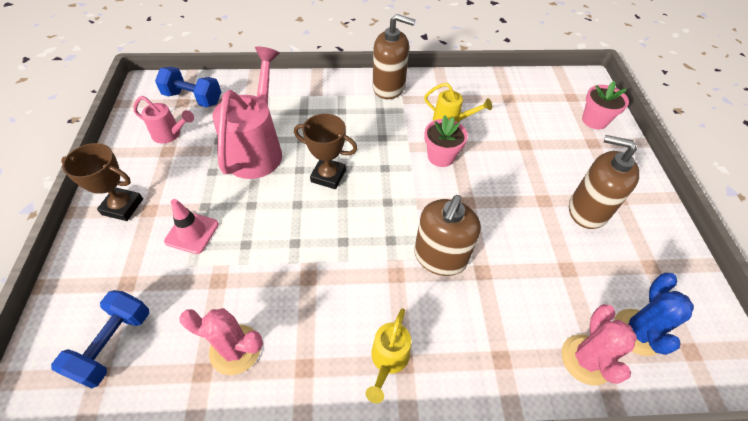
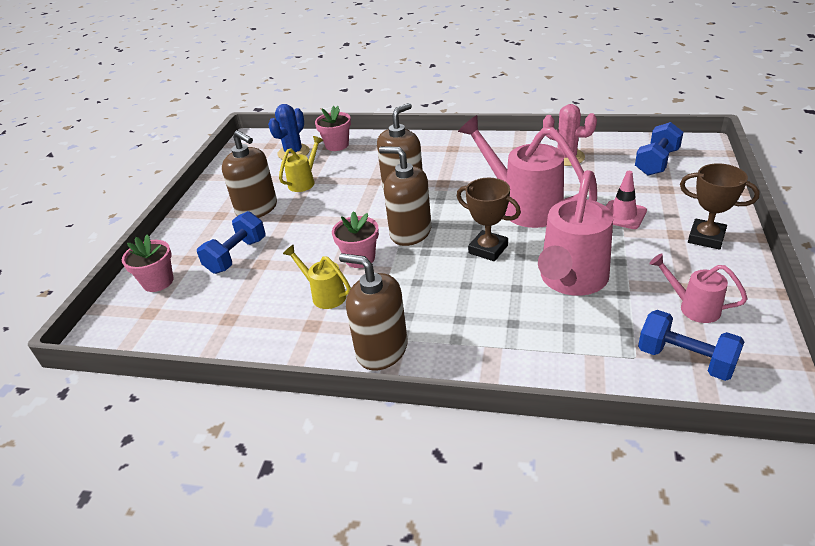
camera: 160 degrees left, 15 degrees down
yellow watering can [366,308,411,403] -> yellow watering can moved to [279,136,324,192]
pink cactus [562,304,637,386] -> pink flower pot [315,106,351,151]
none -> blue dumbbell [197,211,266,274]
none -> brown soap dispenser [379,147,431,246]
none -> pink watering can [458,115,589,228]

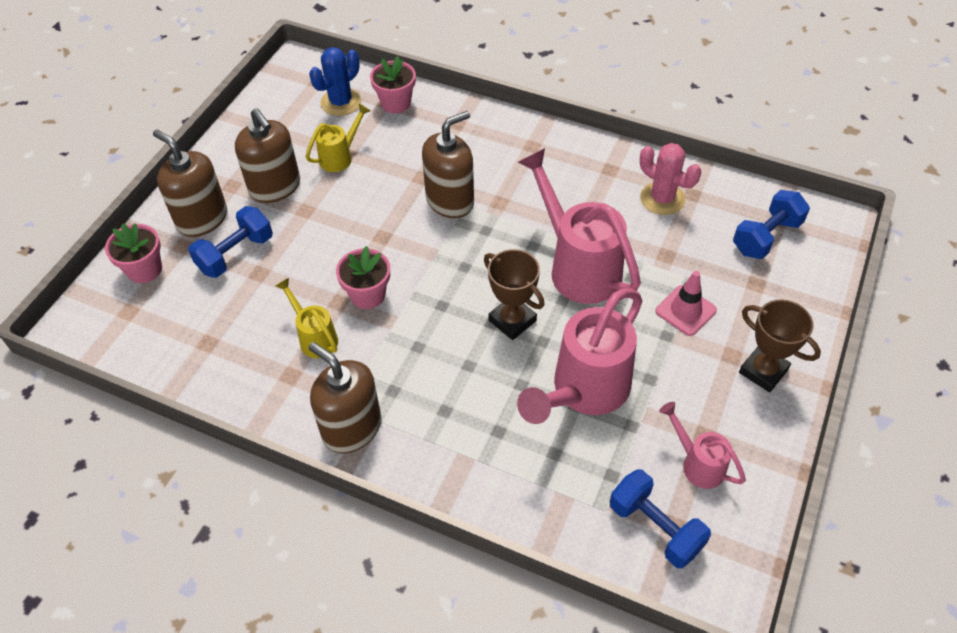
camera: 10 degrees right, 15 degrees up
brown soap dispenser [379,147,431,246] -> brown soap dispenser moved to [153,130,227,237]

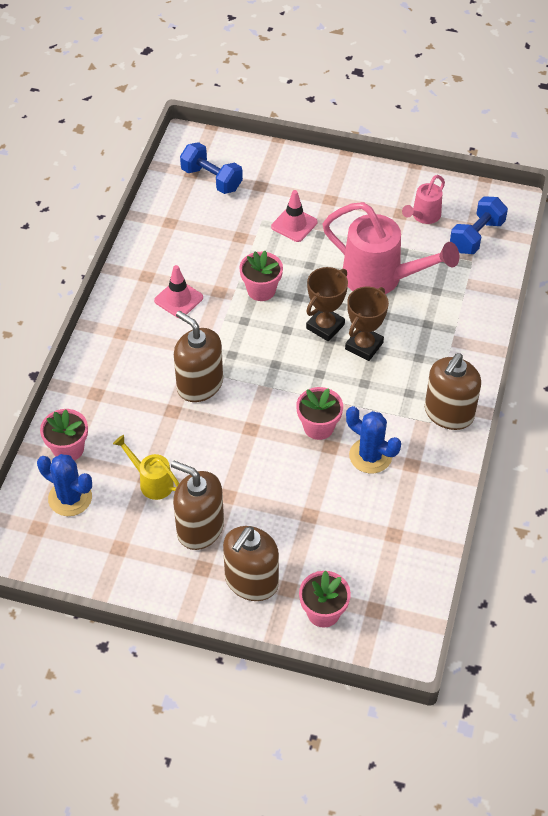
camera: 100 degrees left, 0 degrees up
blue dumbbell [188,206,273,278] -> none
brown soap dispenser [235,108,300,203] -> brown soap dispenser turned 105 degrees counterclockwise [171,460,224,550]
yellow watering can [276,278,338,358] -> blue cactus [346,406,401,473]
pink watering can [518,148,641,304] -> pink flower pot [239,251,283,301]
pink cactus [640,143,701,215] -> none
brown trophy [739,299,821,392] -> brown trophy moved to [345,287,389,361]
none -> pink traffic cone [154,265,203,318]

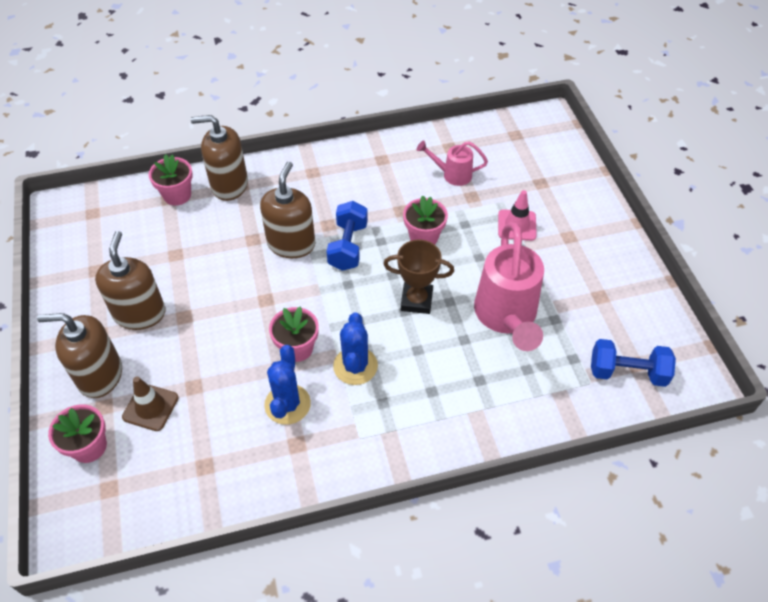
camera: 60 degrees right, 0 degrees up
blue cactus [37,454,92,516] -> blue cactus moved to [333,312,378,385]
yellow watering can [113,435,179,500] -> none
pink traffic cone [154,265,203,318] -> none
blue dumbbell [180,142,243,194] -> blue dumbbell moved to [326,201,368,271]
brown trophy [345,287,389,361] -> none
pink watering can [402,175,445,224] -> pink watering can moved to [417,141,488,186]
brown soap dispenser [425,353,481,430] -> brown soap dispenser moved to [191,115,248,201]
none -> brown traffic cone [122,376,179,431]

